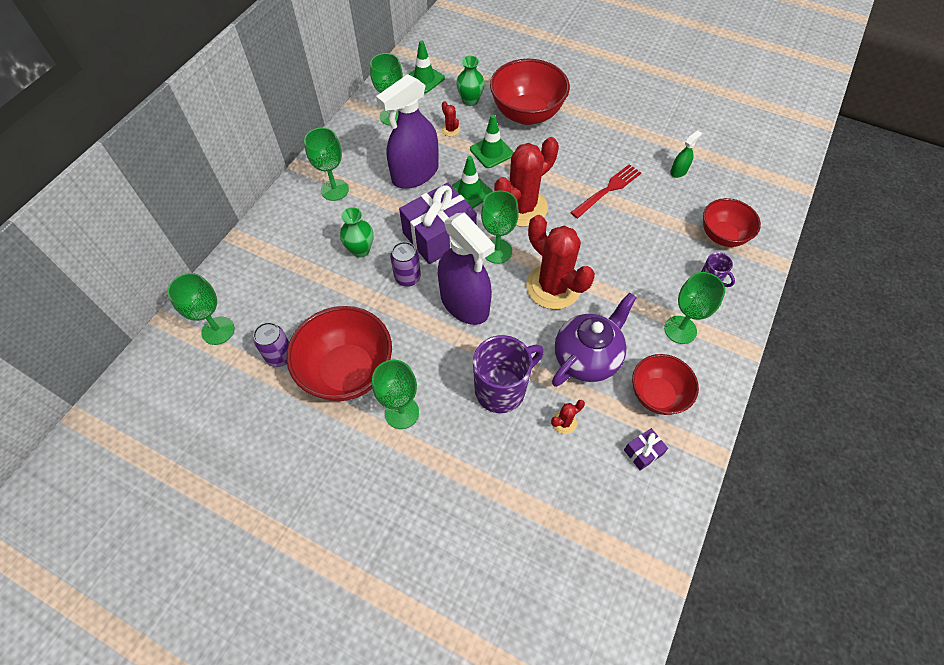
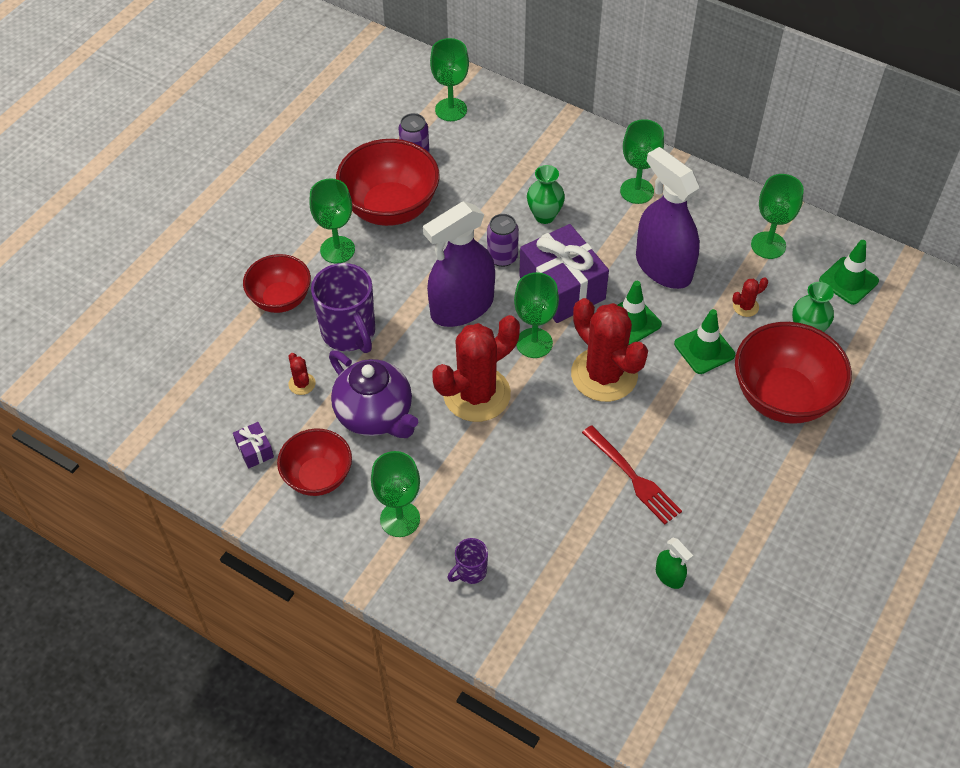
camera: 95 degrees right, 5 degrees down
red bowl [703,198,761,247] -> red bowl moved to [243,254,311,313]

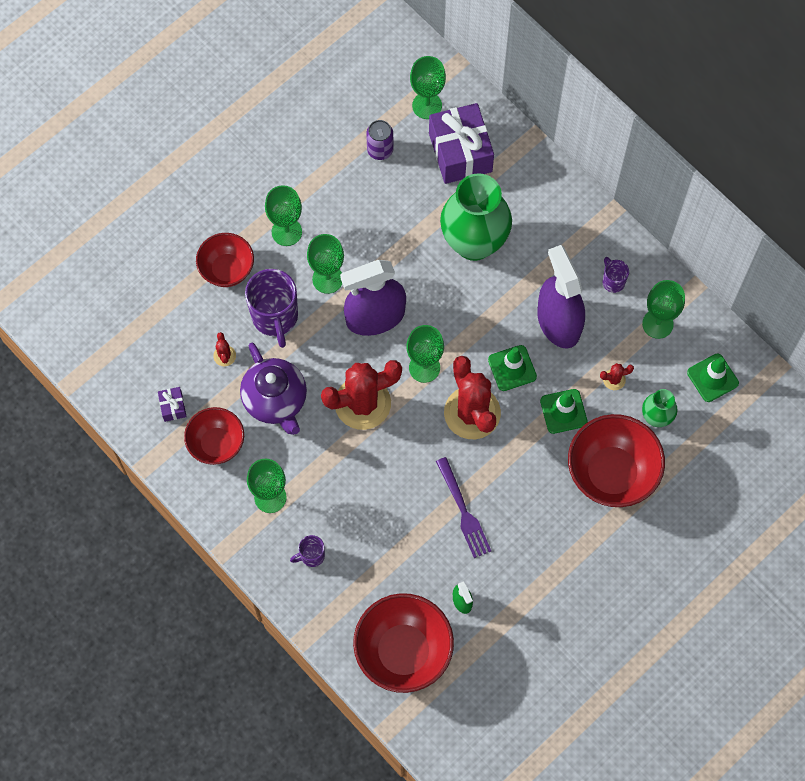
camera: 15 degrees right, 15 degrees up
red bowl [336,139,440,226] -> red bowl moved to [353,593,454,693]
purple can [487,214,519,267] -> none
purple gift [519,224,609,323] -> purple gift moved to [429,103,494,184]
green vase [527,165,565,224] -> green vase [440,173,512,261], size x2.08
red fork [582,425,682,524] -> purple fork [436,457,491,558]
green goblet [620,119,664,204] -> green goblet moved to [307,234,344,294]
none -> purple mug [602,257,629,293]

